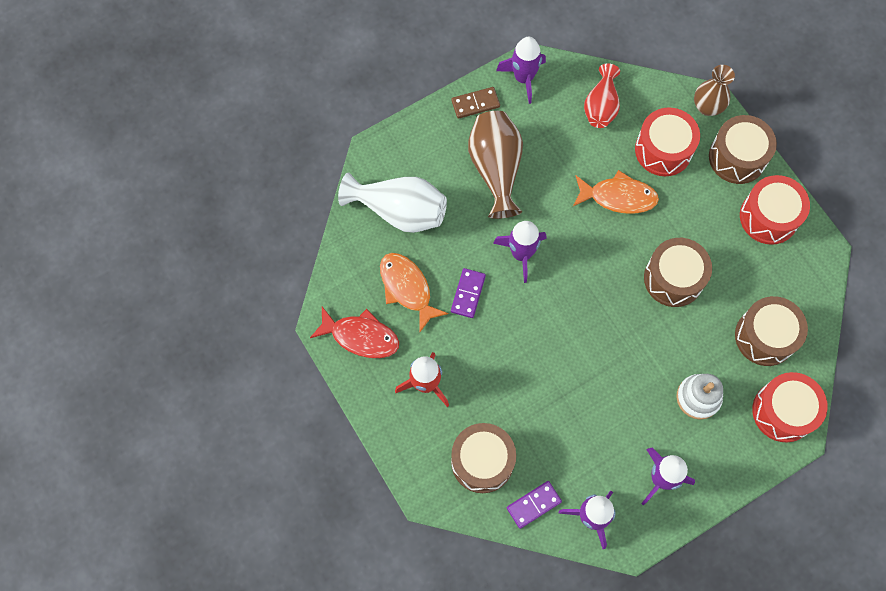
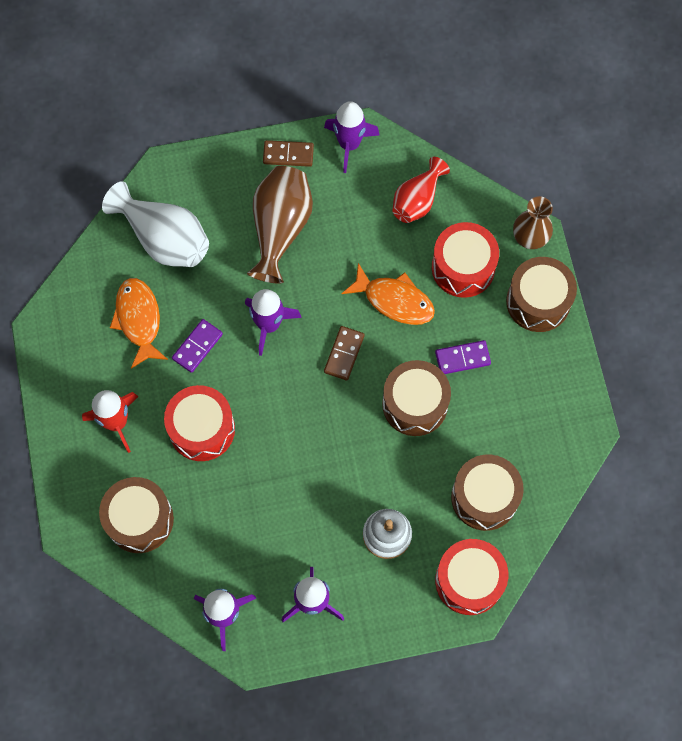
camera: 20 degrees right, 0 degrees up
red fish [310,307,399,358] -> none
purple domino [507,481,562,529] -> purple domino moved to [435,340,491,374]
red drum [740,175,810,245] -> red drum moved to [164,385,235,461]
none -> brown domino [324,326,365,381]

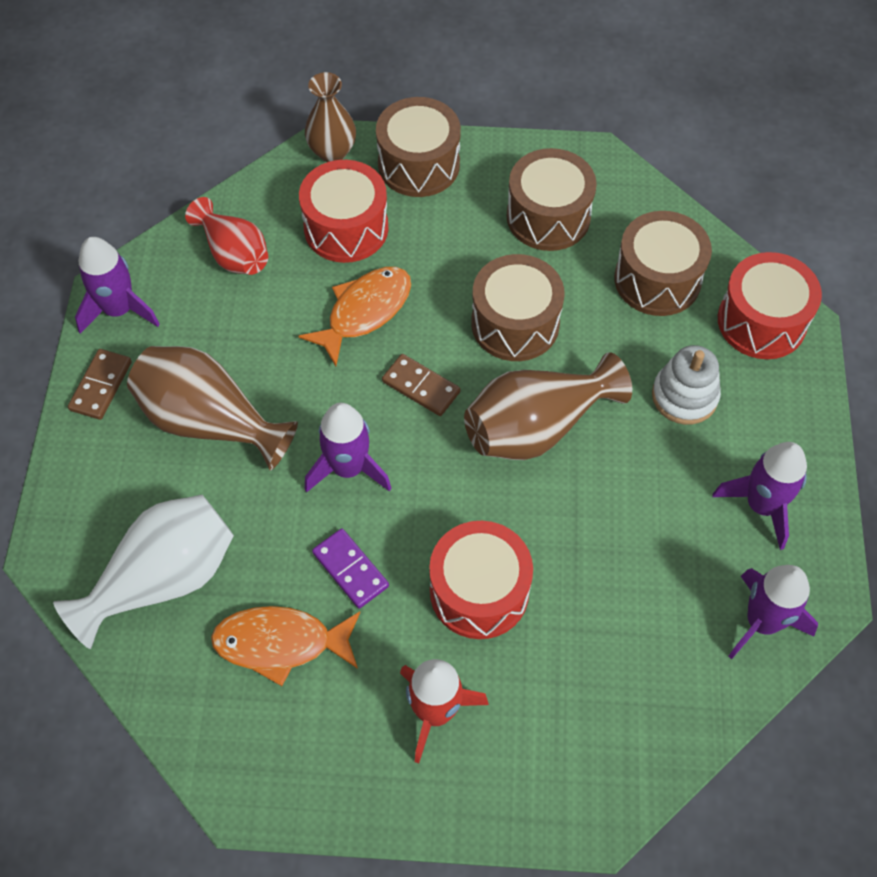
camera: 75 degrees left, 10 degrees down
brown drum [99,477,174,553] -> brown drum moved to [506,148,597,251]
purple domino [435,340,491,374] -> none
none -> brown vase [464,352,632,460]

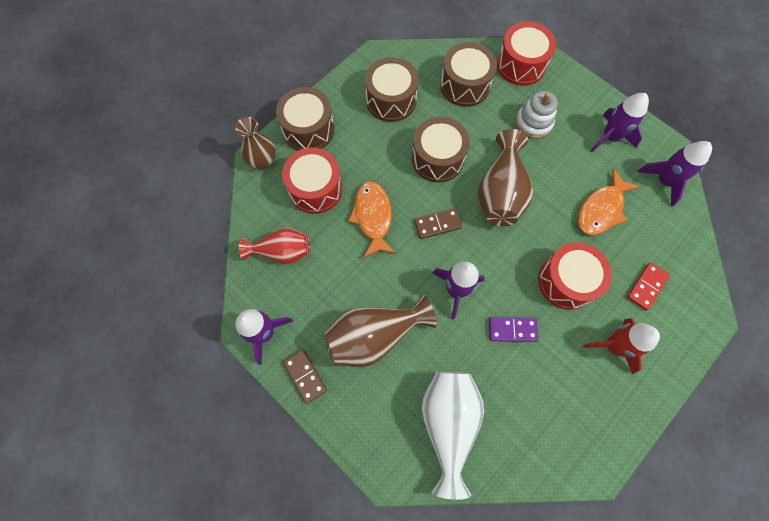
camera: 50 degrees left, 10 degrees up
orange fish [211,606,360,686] -> orange fish moved to [578,168,640,235]
none -> red domino [627,262,670,311]

